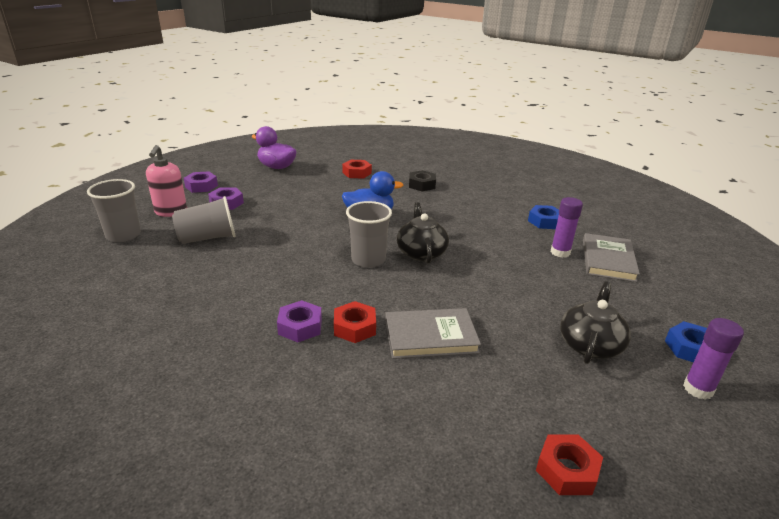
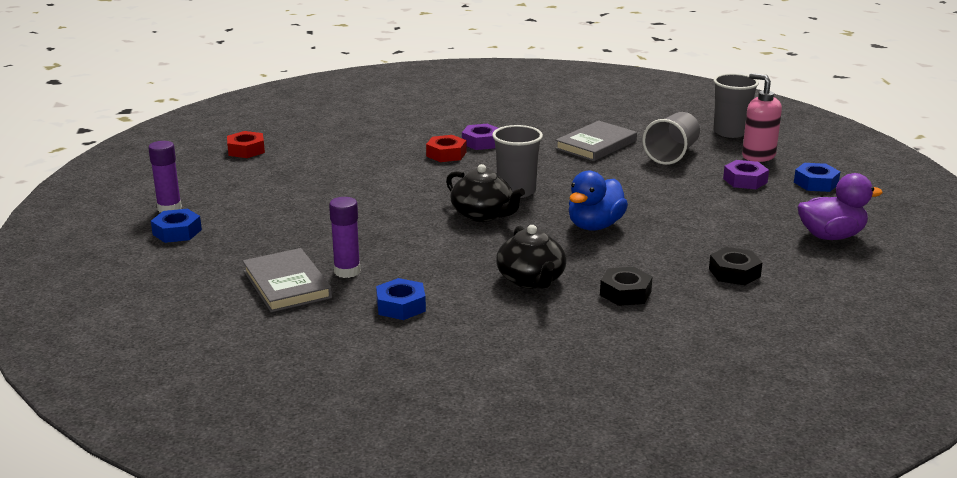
camera: 140 degrees right, 5 degrees down
purple nut [184,171,218,193] -> blue nut [794,163,840,192]
red nut [342,160,372,179] -> black nut [709,247,763,285]
grey book [385,308,481,359] -> grey book moved to [555,121,637,161]
black teapot [560,282,631,364] -> black teapot moved to [496,225,566,289]

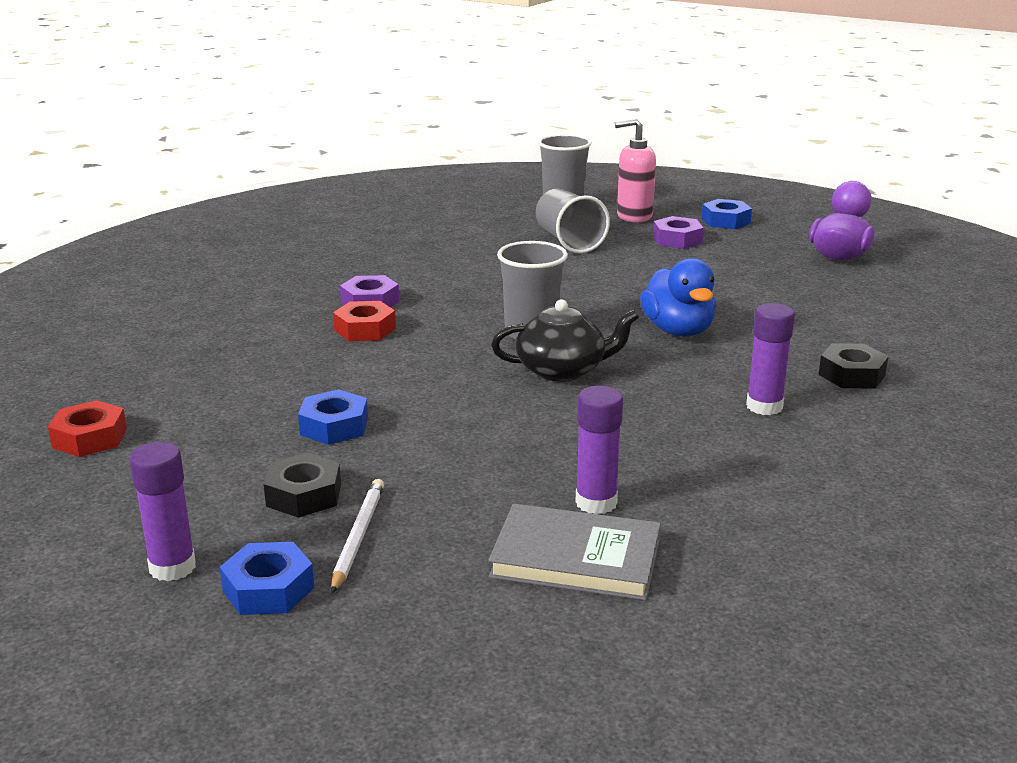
camera: 50 degrees left, 0 degrees up
blue nut [376,278,426,320] -> blue nut moved to [298,389,368,445]
black teapot [496,225,566,289] -> purple glue stick [746,303,795,415]
grey book [555,121,637,161] -> none
black nut [709,247,763,285] -> black nut moved to [264,453,341,518]
none -> white pencil [331,479,384,593]

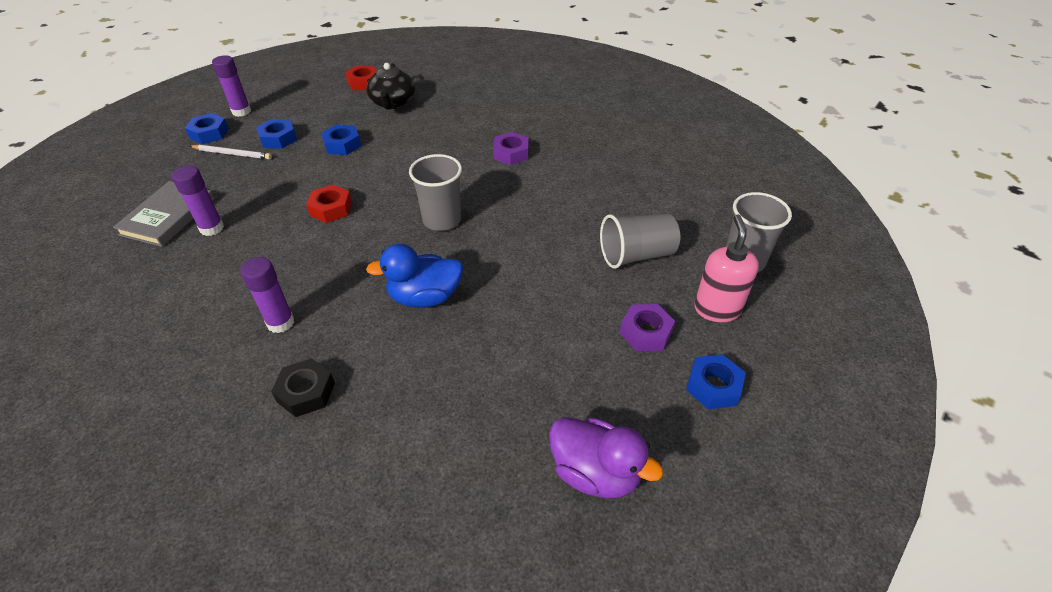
camera: 95 degrees right, 20 degrees up
black nut [264,453,341,518] -> blue nut [256,119,297,149]
red nut [333,301,396,341] -> red nut moved to [306,184,352,223]
black teapot [491,299,639,382] -> black teapot moved to [366,63,415,110]

